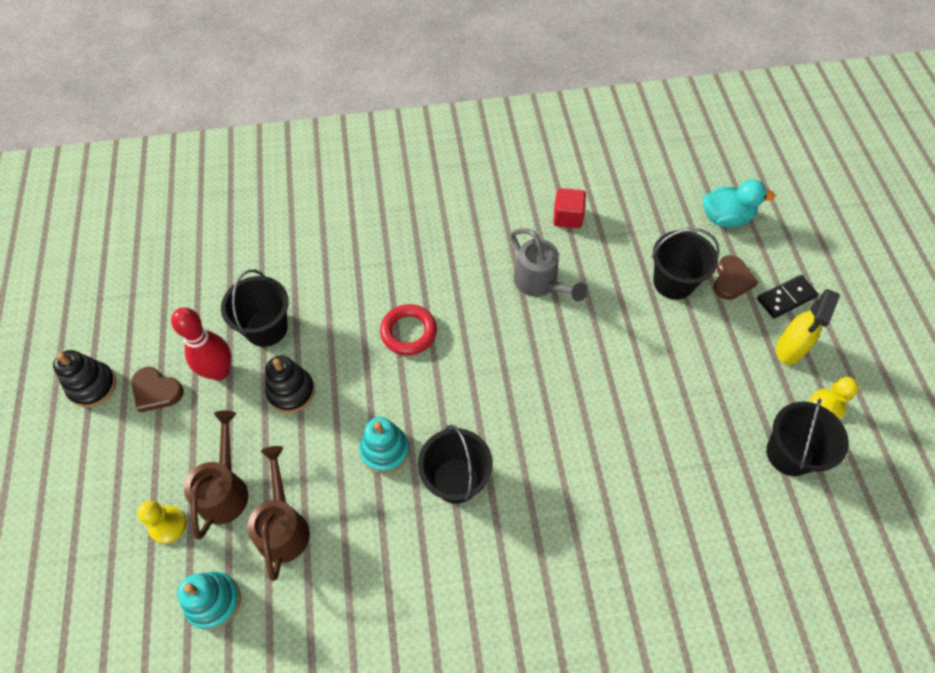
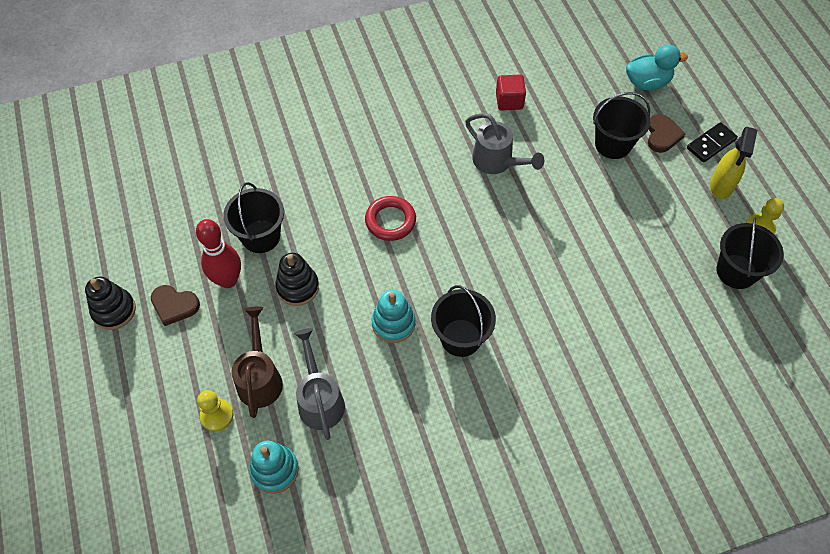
camera: 10 degrees left, 0 degrees up
brown watering can [247,446,310,581] -> grey watering can [294,328,345,440]

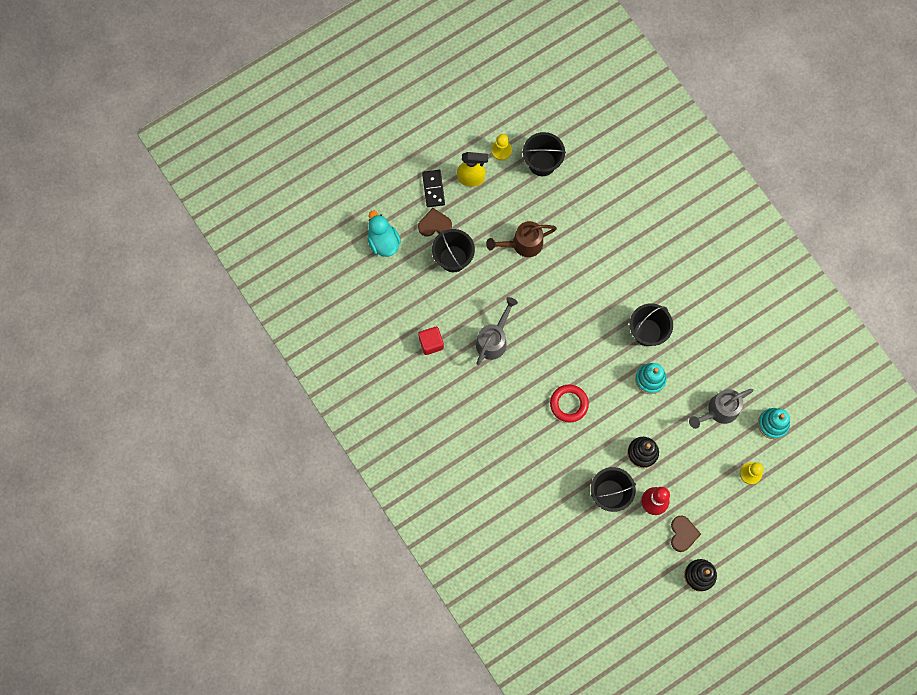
camera: 105 degrees left, 15 degrees up
brown watering can [231,306,283,418] -> brown watering can moved to [486,221,557,257]
black domino [687,122,738,163] -> black domino turned 45 degrees clockwise [422,170,445,207]

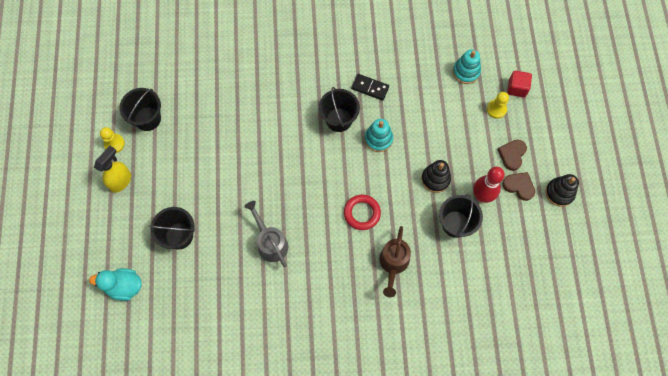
camera: 60 degrees left, 5 degrees down
brown heart [418,208,452,237] -> brown heart moved to [497,140,527,171]
red cube [418,327,444,355] -> red cube moved to [507,71,532,98]
black domino [422,170,445,207] -> black domino moved to [351,74,389,101]
brown watering can [486,221,557,257] -> brown watering can moved to [379,226,411,297]
grey watering can [689,389,753,429] -> none

